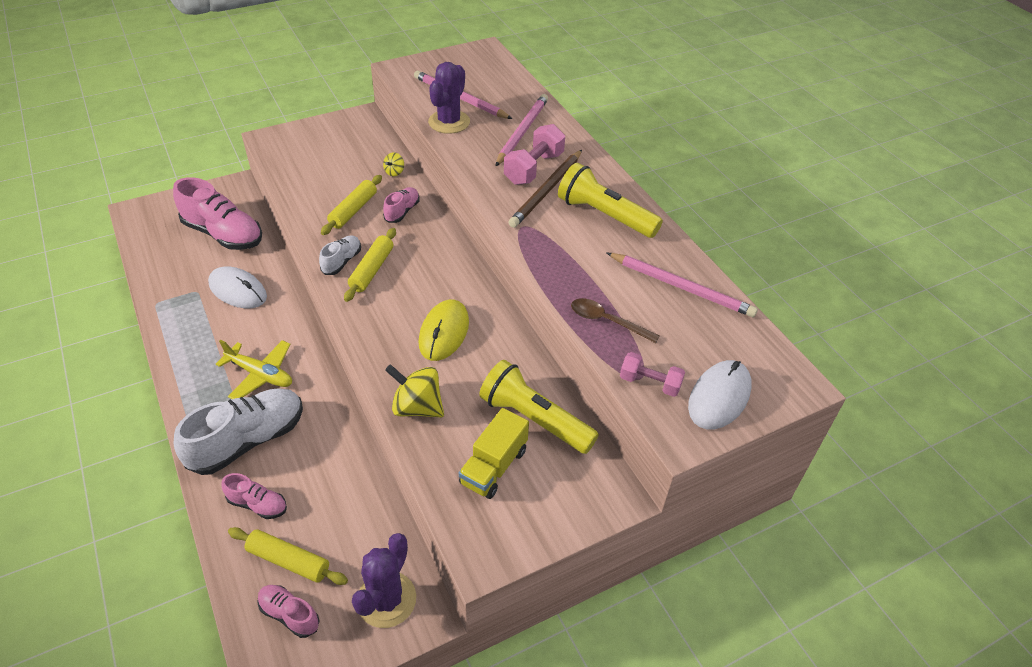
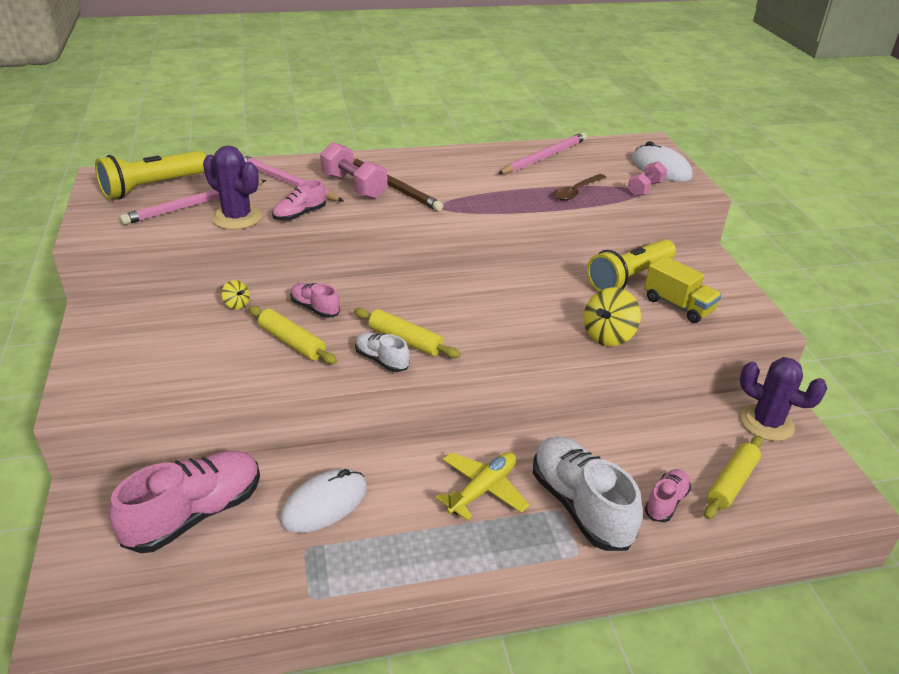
camera: 75 degrees left, 10 degrees down
pink shoe [257,585,319,638] -> pink shoe moved to [272,180,326,221]
yellow mouse [419,299,469,361] -> none
yellow flashlight [558,163,663,238] -> yellow flashlight moved to [95,151,206,199]

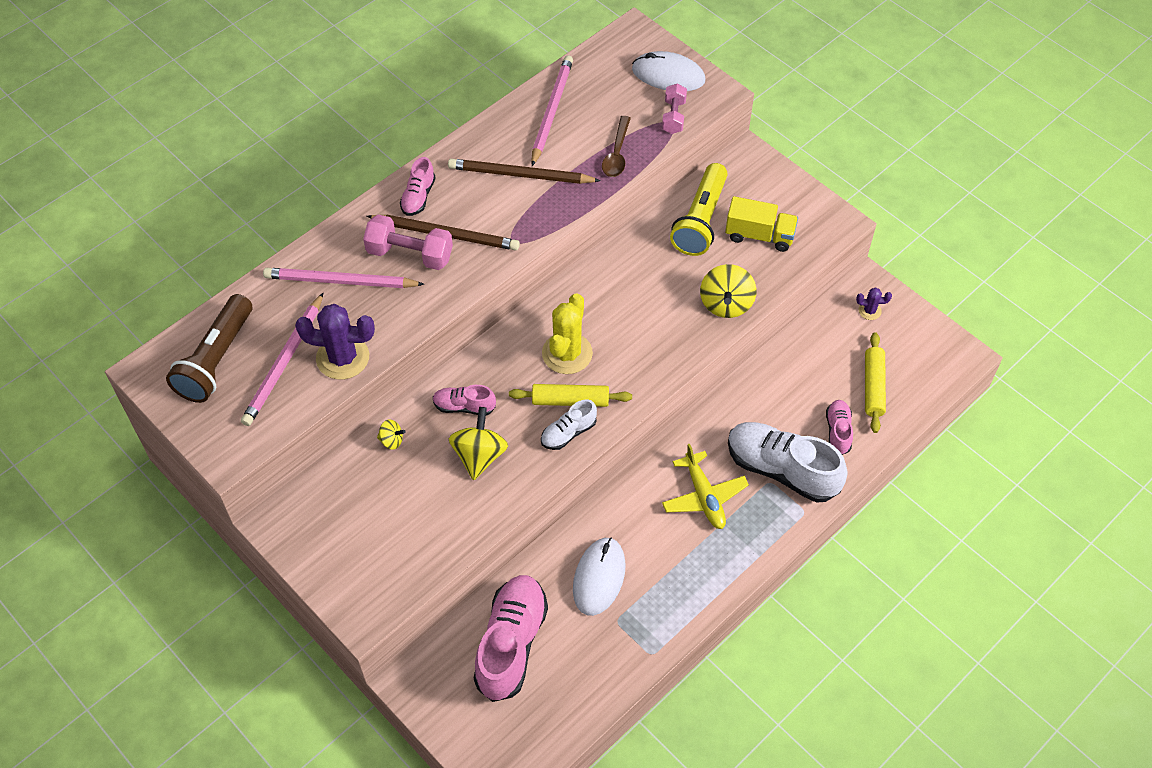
camera: 30 degrees left, 20 degrees up
yellow flashlight [95,151,206,199] -> brown flashlight [166,294,252,403]
yellow rolling pin [249,306,337,364] -> yellow spinning top [449,407,508,480]
pink shoe [272,180,326,221] -> pink shoe moved to [400,157,436,216]
white shoe [355,332,410,372] -> white shoe turned 45 degrees counterclockwise [541,399,597,450]
yellow plane [436,452,529,521] -> yellow plane turned 150 degrees clockwise [662,444,749,529]
purple cactus [740,357,827,441] -> purple cactus [856,288,892,320], size x0.48
none -> brown pencil [448,159,601,184]
none -> yellow cactus [542,293,593,374]

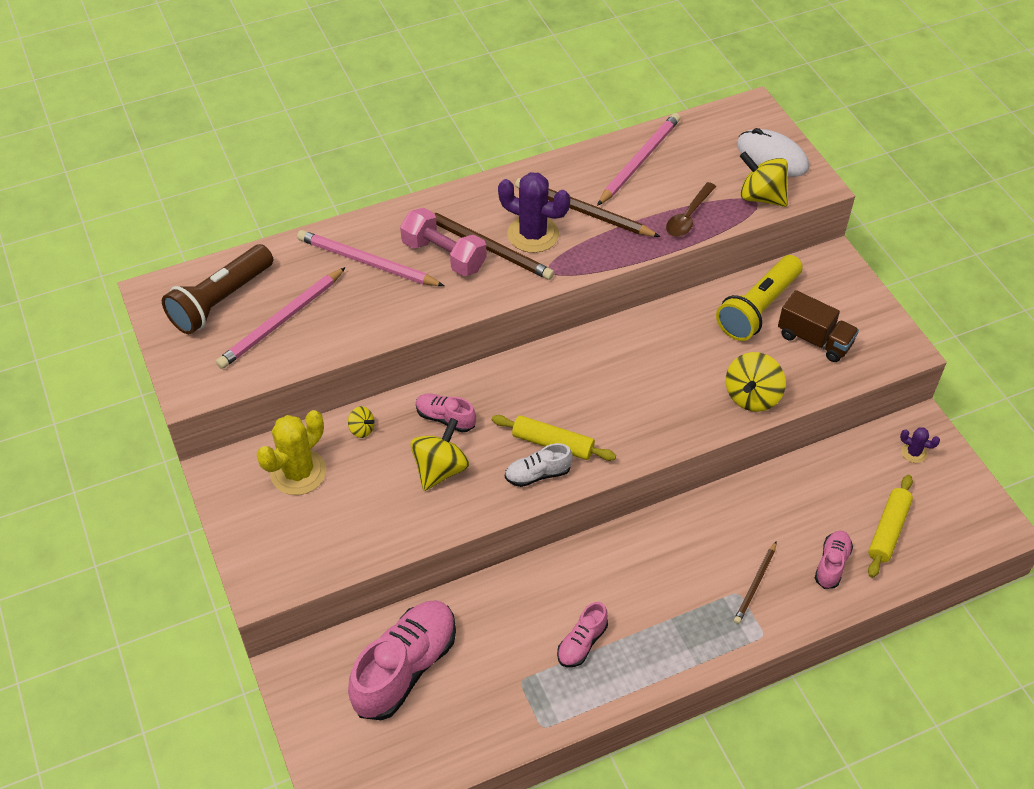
camera: 20 degrees right, 5 degrees down
purple cactus [295,304,375,380] -> purple cactus moved to [498,172,570,253]
pink shoe [400,157,436,216] -> pink shoe moved to [557,602,608,667]
yellow cactus [542,293,593,374] -> yellow cactus moved to [256,410,326,495]
white mouse [573,537,626,616] -> none
pink dumbbell [662,84,687,134] -> yellow spinning top [740,152,788,207]
yellow plane [662,444,749,529] -> none
yellow truck [725,196,798,252] -> brown truck [778,290,859,362]
white shoe [728,422,848,503] -> brown pencil [734,541,777,624]

